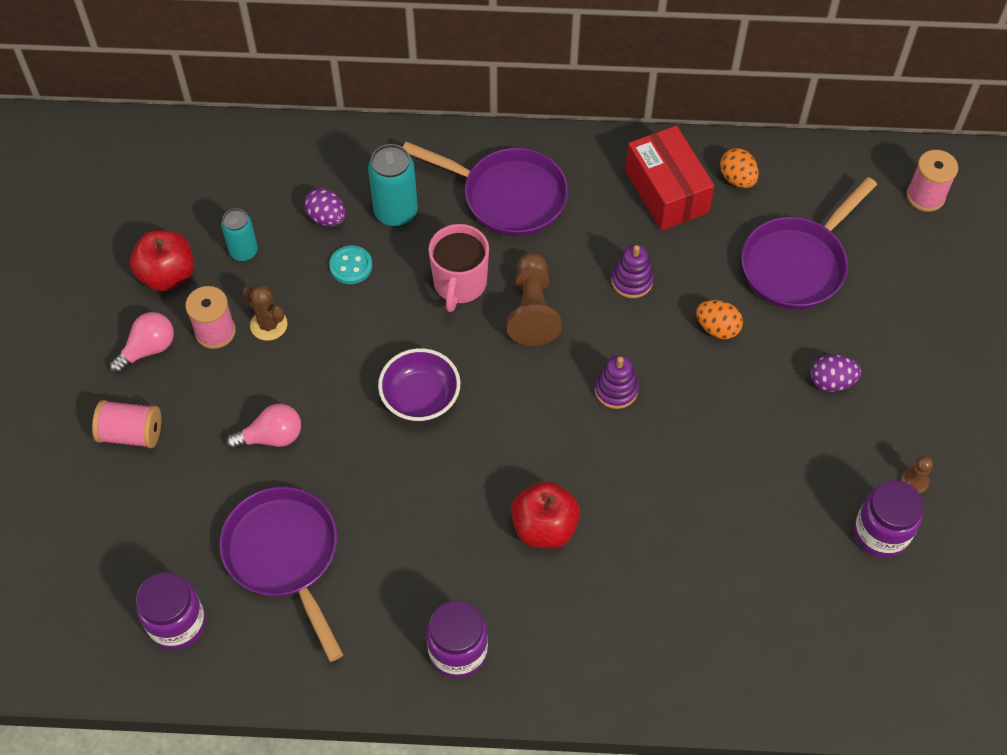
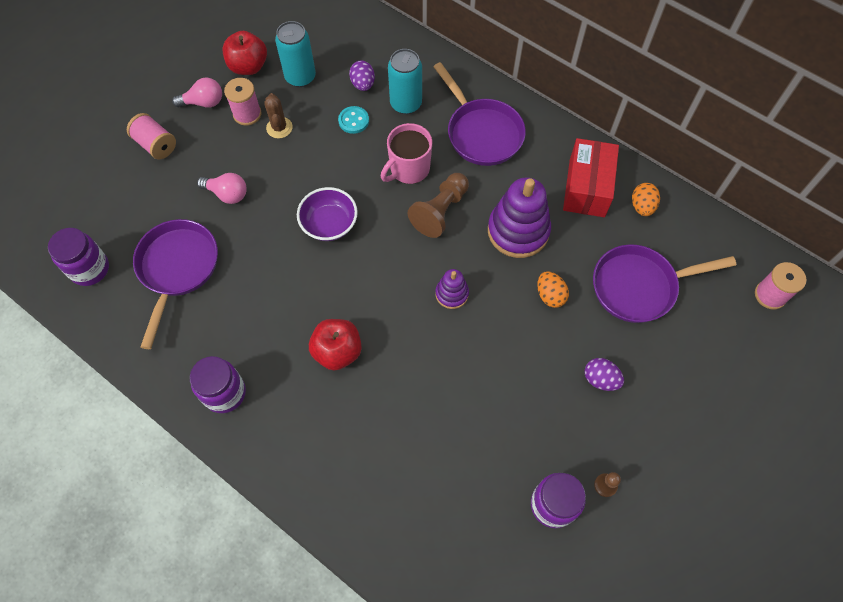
camera: 35 degrees right, 5 degrees up
turquoise can [221,208,258,261] -> turquoise can [275,21,316,87], size x1.54
purple stacking toy [611,245,654,298] -> purple stacking toy [488,177,551,258], size x1.93

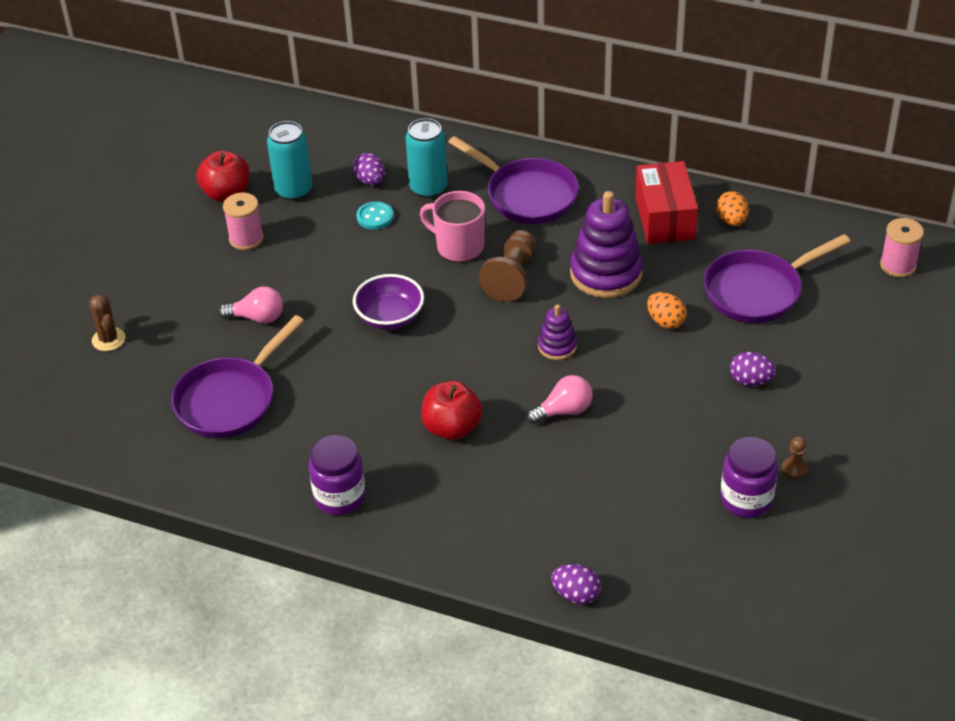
camera: 15 degrees left, 20 degrees down
purple jar [48,228,109,286] -> none
pink spool [127,113,176,159] -> none
purple pan [133,219,218,349] -> purple pan turned 135 degrees counterclockwise [171,315,304,438]
pink light bulb [172,77,222,108] -> pink light bulb moved to [527,375,593,424]
brown cactus [264,93,293,138] -> brown cactus moved to [89,294,126,351]
pink mug [381,123,432,184] -> pink mug turned 90 degrees clockwise [420,191,485,262]
none -> purple egg [551,564,601,604]

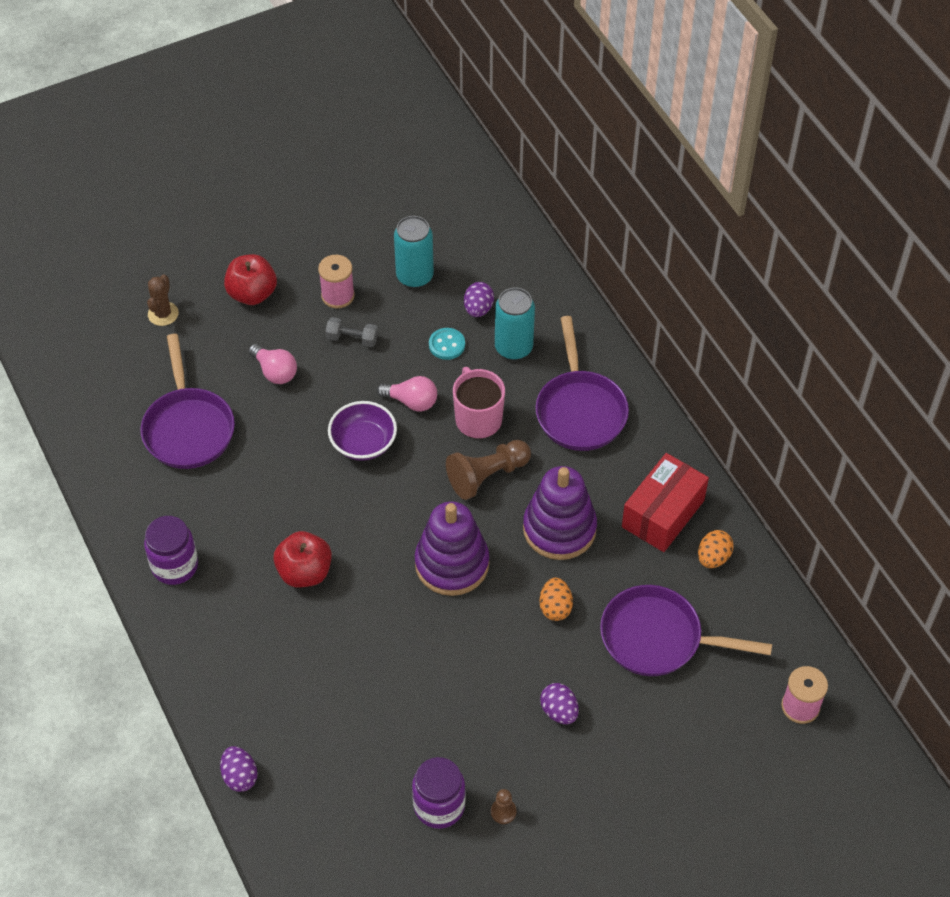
camera: 40 degrees right, 10 degrees up
purple pan [171,315,304,438] -> purple pan turned 90 degrees counterclockwise [140,334,235,469]
red apple [197,151,250,203] -> red apple moved to [224,254,277,305]
pink light bulb [527,375,593,424] -> pink light bulb moved to [377,376,437,412]
purple stacking toy [538,304,577,360] -> purple stacking toy [415,501,489,596], size x1.93
none -> grey dumbbell [326,317,378,347]

